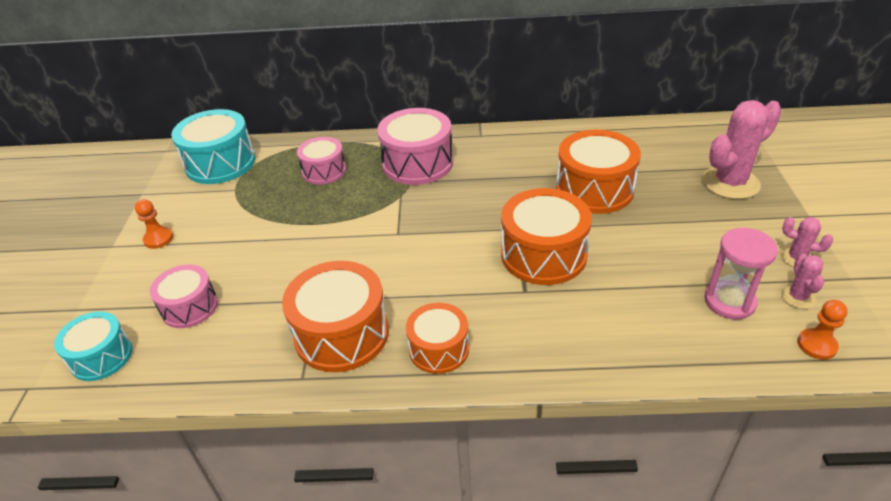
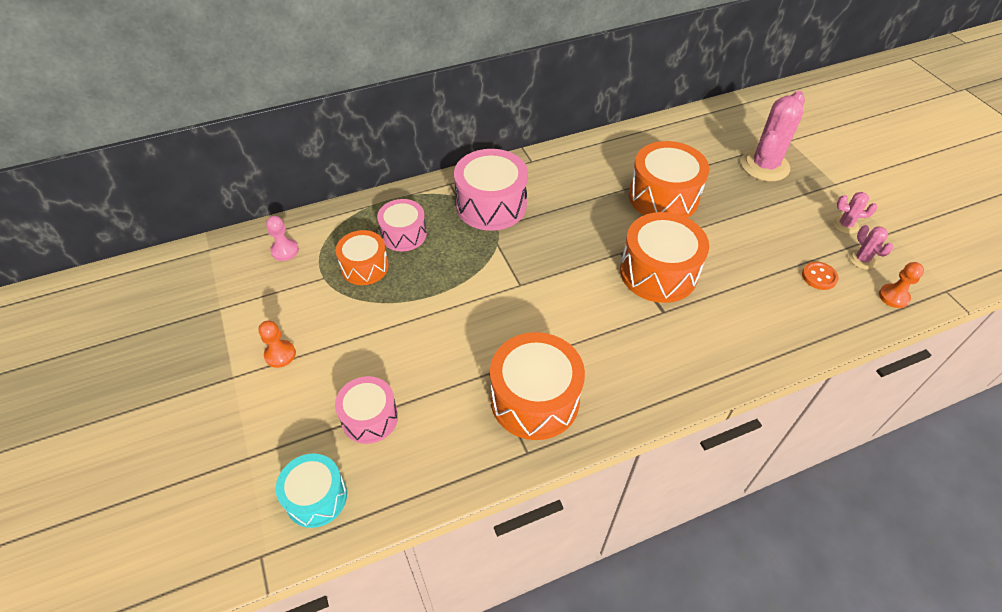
camera: 25 degrees left, 10 degrees up
turquoise drum [171,109,255,184] -> pink pawn [266,216,299,261]
orange drum [406,303,469,374] -> orange drum moved to [336,230,389,285]
pink hourglass [704,228,778,319] -> orange button [802,262,839,290]

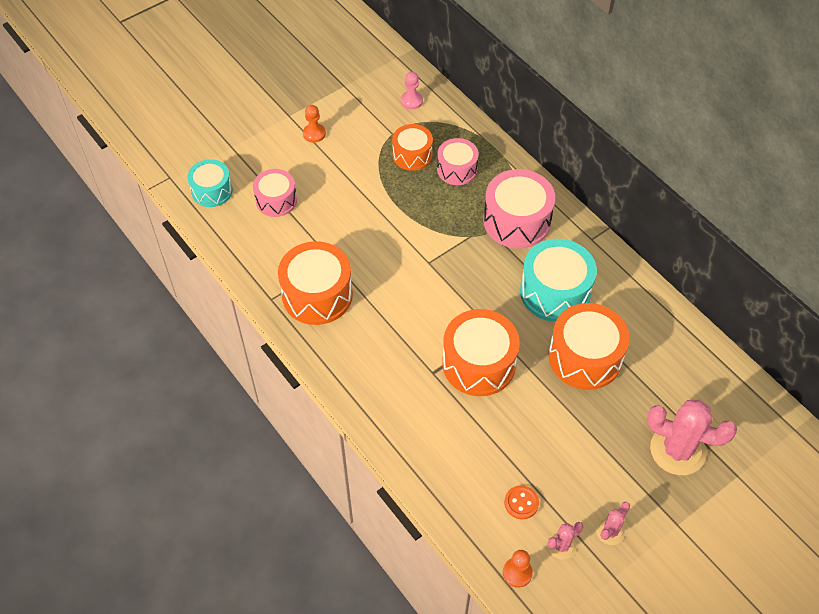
camera: 75 degrees right, 5 degrees up
pink cactus [833,192,877,234] -> pink cactus turned 45 degrees clockwise [596,502,630,545]
none -> turquoise drum [520,239,597,322]

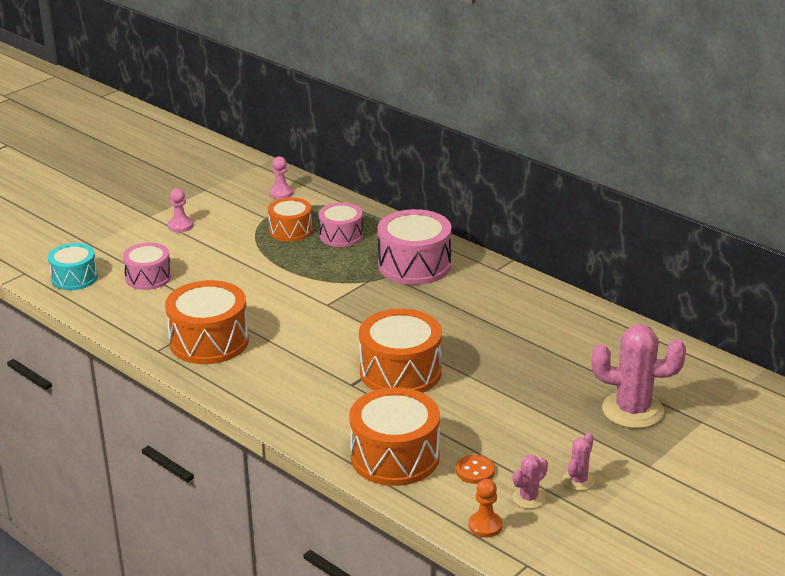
camera: 10 degrees left, 25 degrees down
orange pawn [303,105,326,143] -> pink pawn [168,188,193,233]
turquoise drum [520,239,597,322] -> none
orange drum [548,303,630,390] -> orange drum moved to [349,387,440,486]

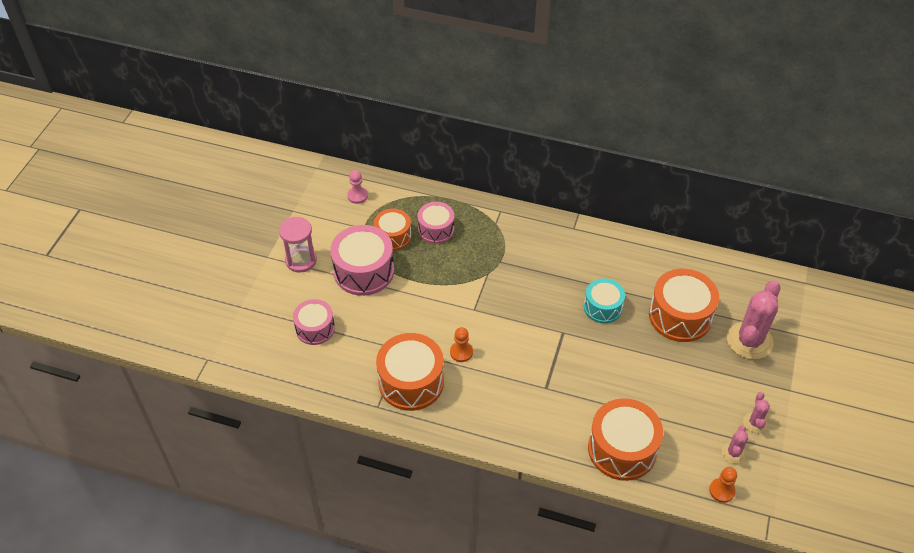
camera: 25 degrees left, 20 degrees up
turquoise drum [48,243,98,290] -> turquoise drum moved to [584,278,625,323]
pink pawn [168,188,193,233] -> pink hourglass [279,217,317,273]
orange drum [359,309,442,393] -> orange drum moved to [649,269,719,342]
pink drum [378,209,452,285] -> pink drum moved to [330,225,394,296]
orange button [456,455,495,484] -> none
pink cactus [592,324,686,429] -> pink cactus turned 45 degrees counterclockwise [727,280,780,360]
none -> orange pawn [450,327,473,362]

